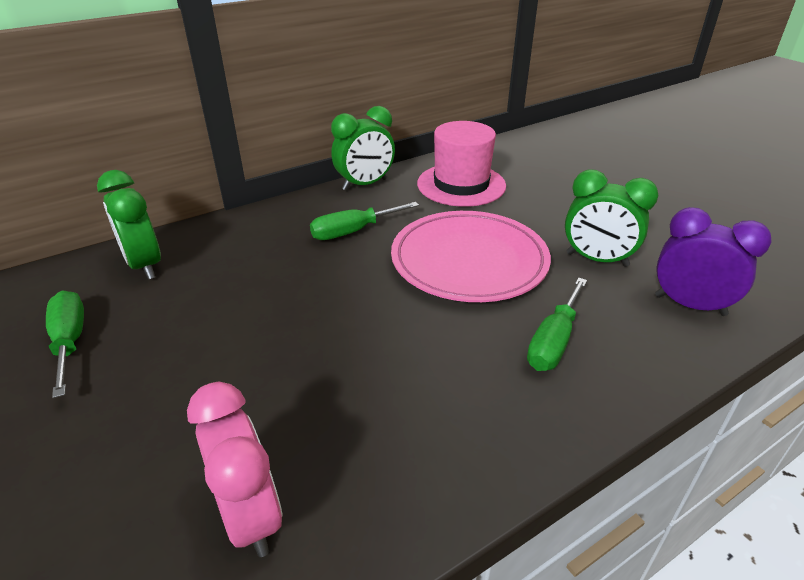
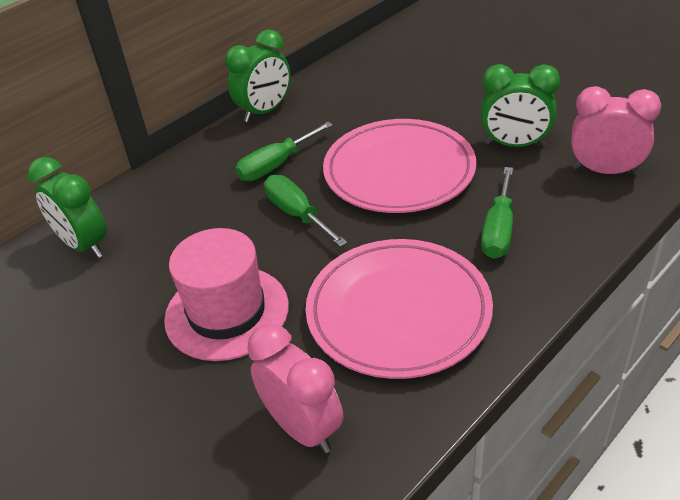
camera: 10 degrees left, 5 degrees up
green screwdriver [46,291,84,398] -> green screwdriver moved to [264,175,347,247]
pink hat [417,121,506,207] -> pink hat moved to [164,228,289,361]
purple clock [655,207,772,316] -> pink clock [571,86,661,175]
none -> pink plate [305,239,493,379]

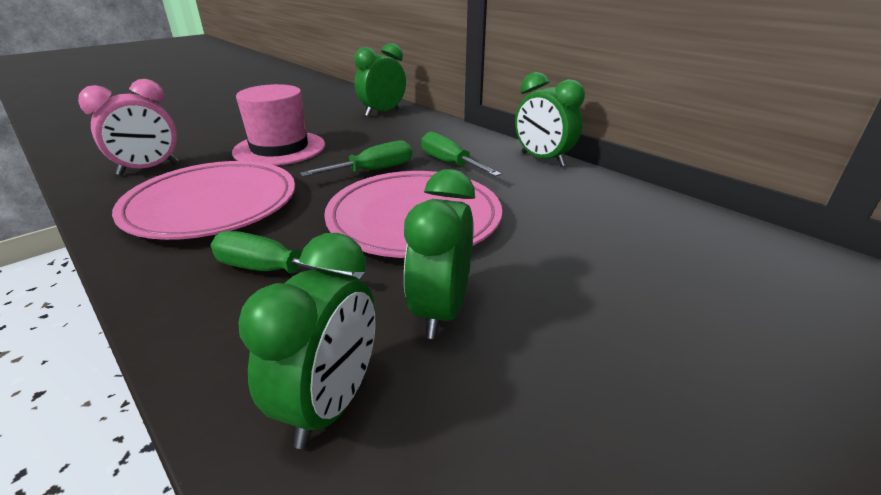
camera: 90 degrees right, 10 degrees down
pink clock [571,86,661,175] -> green clock [238,233,375,449]

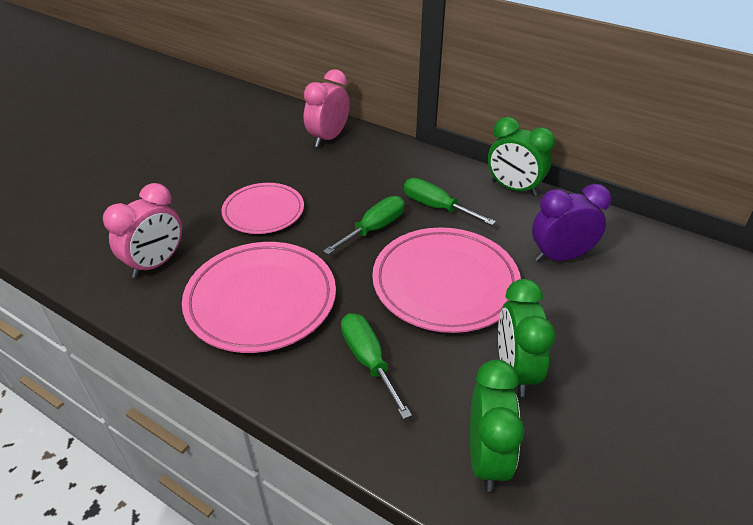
camera: 15 degrees left, 10 degrees up
green screwdriver [211,231,365,279] -> green screwdriver turned 60 degrees clockwise [341,313,412,419]
pink hat [232,84,325,166] -> pink plate [221,183,304,234]
green clock [354,43,406,117] -> pink clock [304,69,350,147]
none -> purple clock [532,184,611,262]

